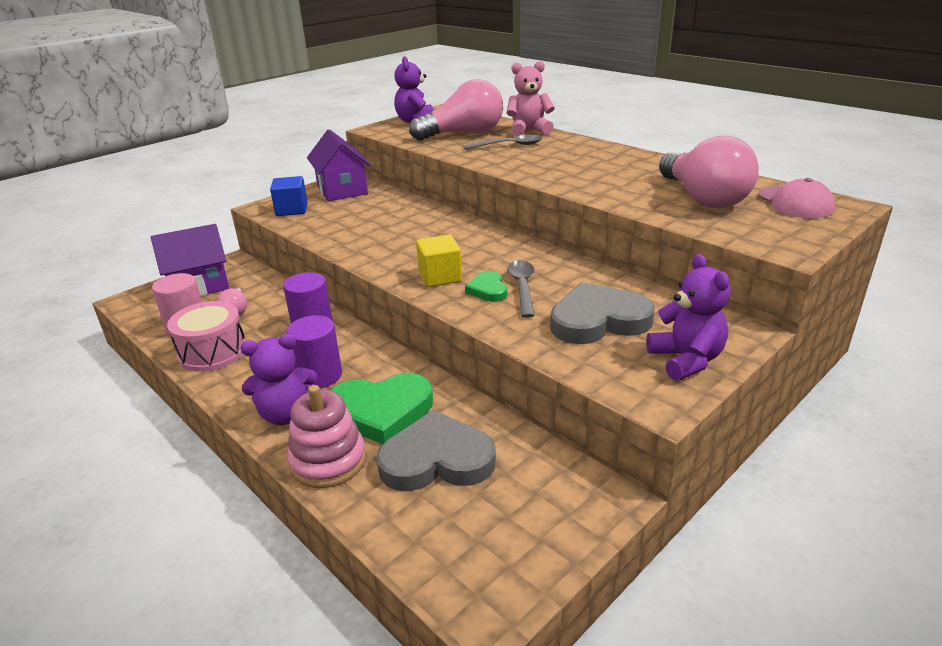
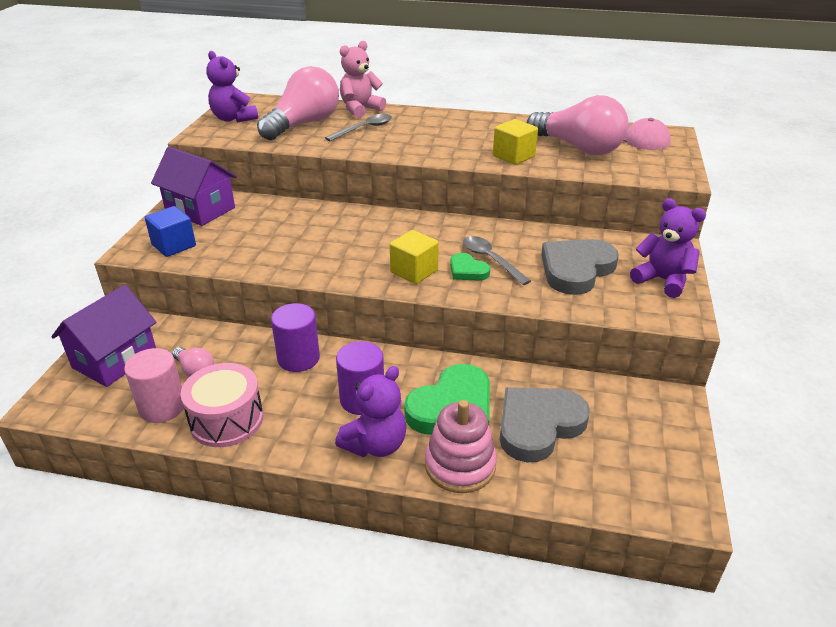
camera: 35 degrees left, 5 degrees up
none -> yellow cube [493,119,538,165]

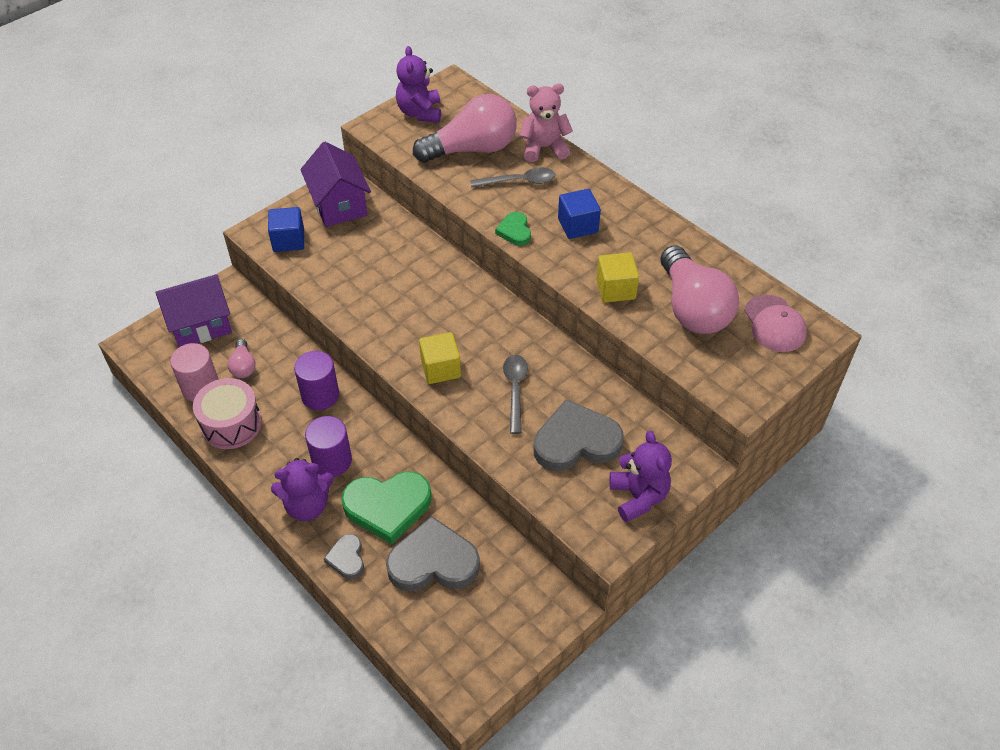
camera: 35 degrees right, 15 degrees up
pink stacking toy [425,400,497,493] -> grey heart [324,534,364,579]
green heart [450,253,490,280] -> green heart moved to [495,212,531,246]
none -> blue cube [558,189,601,239]

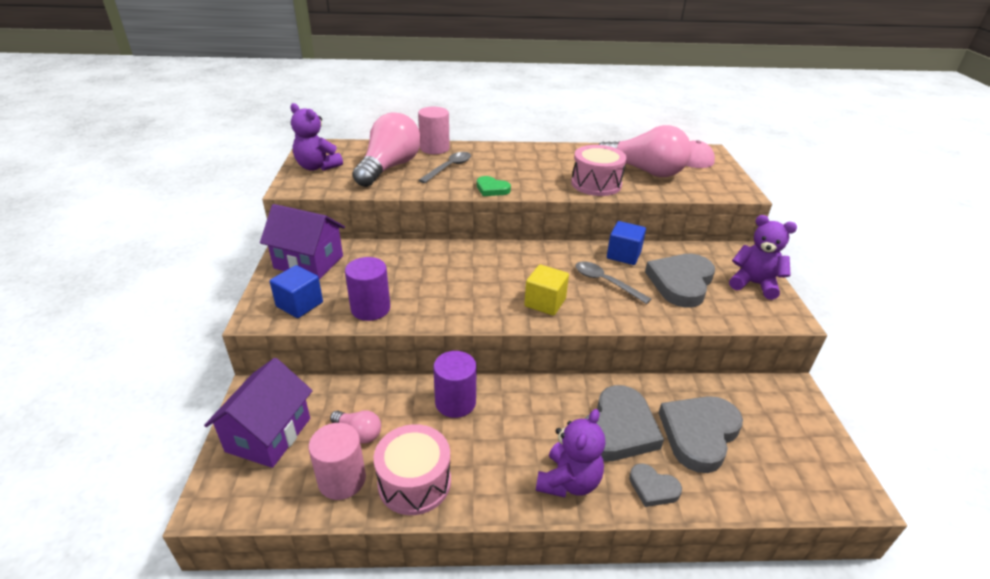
camera: 50 degrees left, 15 degrees down
purple cylinder [305,416,352,477] -> purple cylinder moved to [345,257,390,321]
green heart [341,471,432,544] -> grey heart [585,385,664,461]
pink teddy bear [519,84,573,162] -> pink cylinder [418,107,450,154]
blue cube [558,189,601,239] -> blue cube moved to [607,221,646,265]
yellow cube [596,252,639,303] -> pink drum [571,145,627,196]

